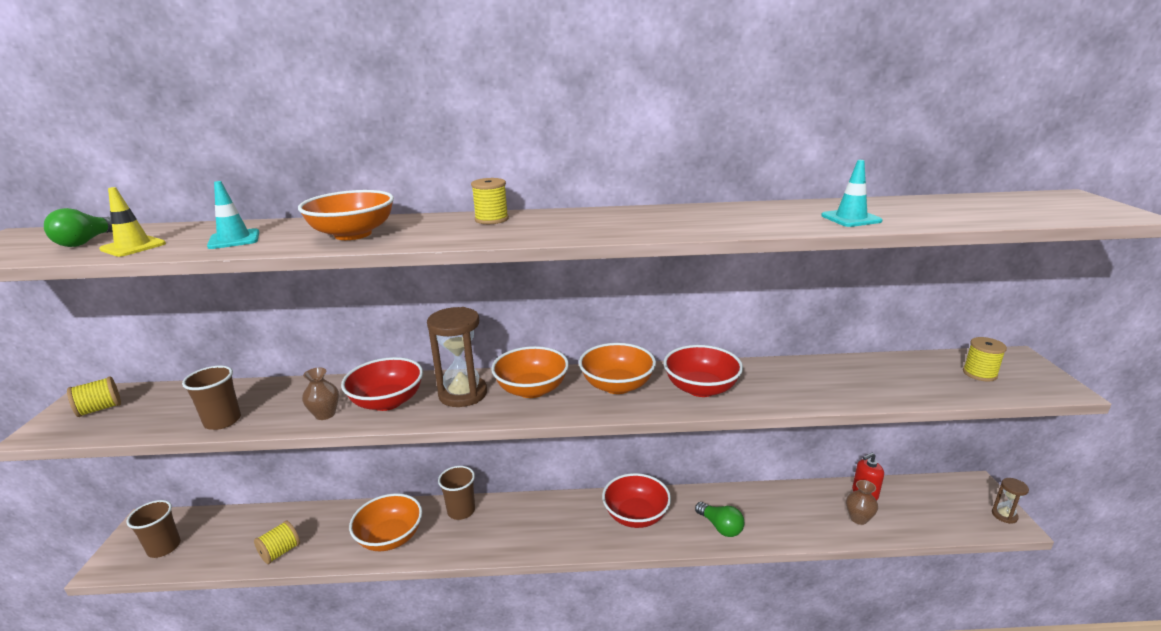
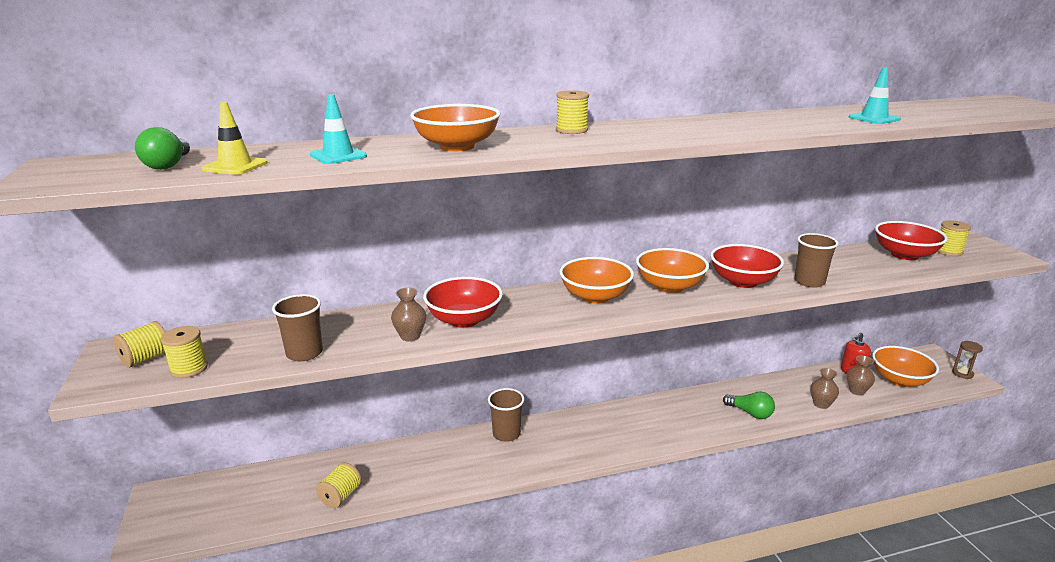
camera: 15 degrees left, 0 degrees up
brown cup [126,500,181,558] -> brown cup moved to [795,233,839,288]
orange bowl [349,493,422,551] -> orange bowl moved to [872,346,939,387]
brown hourglass [427,307,487,407] -> none
red bowl [602,473,671,528] -> red bowl moved to [875,221,948,260]
none -> yellow spool [161,326,208,378]
none -> brown vase [810,368,839,409]

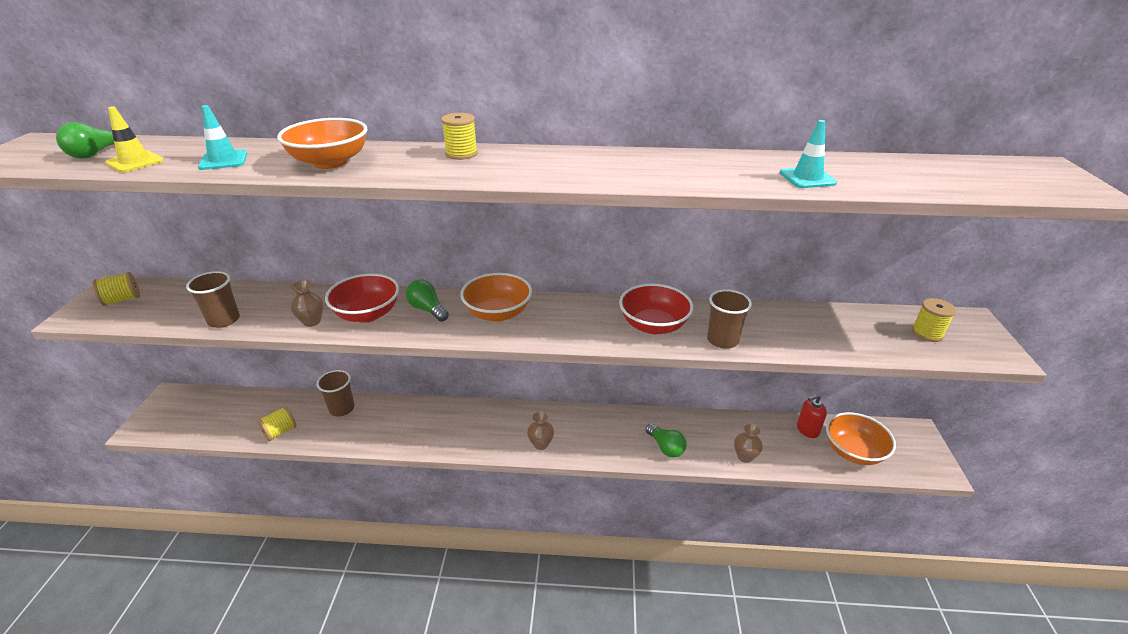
camera: 20 degrees right, 10 degrees up
yellow spool [161,326,208,378] -> none
brown cup [488,388,524,442] -> brown cup moved to [317,370,355,417]
orange bowl [636,248,709,293] -> none
brown vase [847,356,875,395] -> brown vase moved to [527,411,554,450]
red bowl [875,221,948,260] -> none
brown hourglass [952,341,983,379] -> none
none -> green light bulb [406,280,449,322]

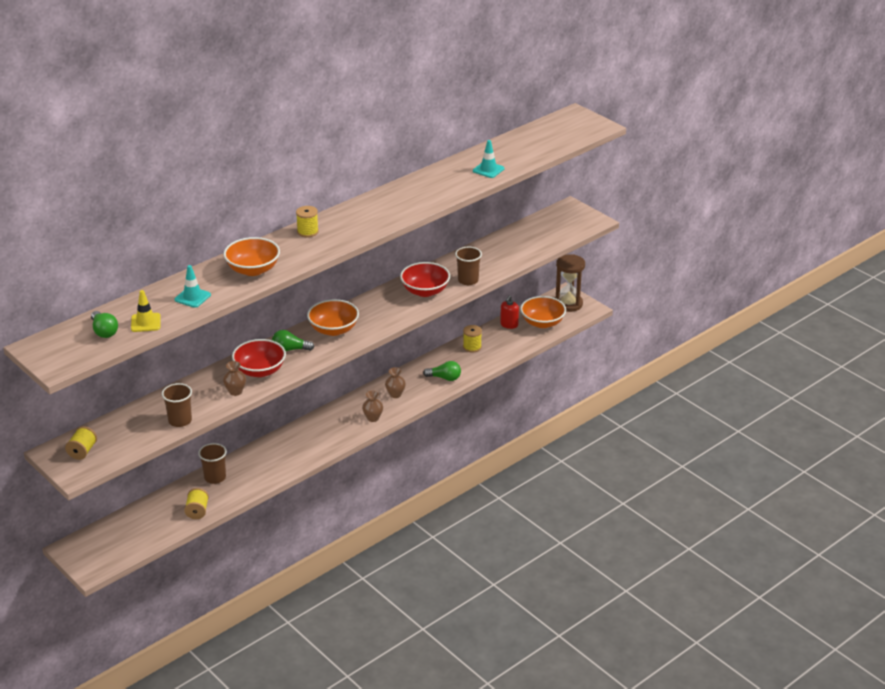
camera: 45 degrees left, 0 degrees up
brown vase [734,423,763,463] -> brown vase moved to [385,367,406,398]
yellow spool [912,298,956,342] -> yellow spool moved to [463,325,482,353]
none -> brown hourglass [556,254,585,312]

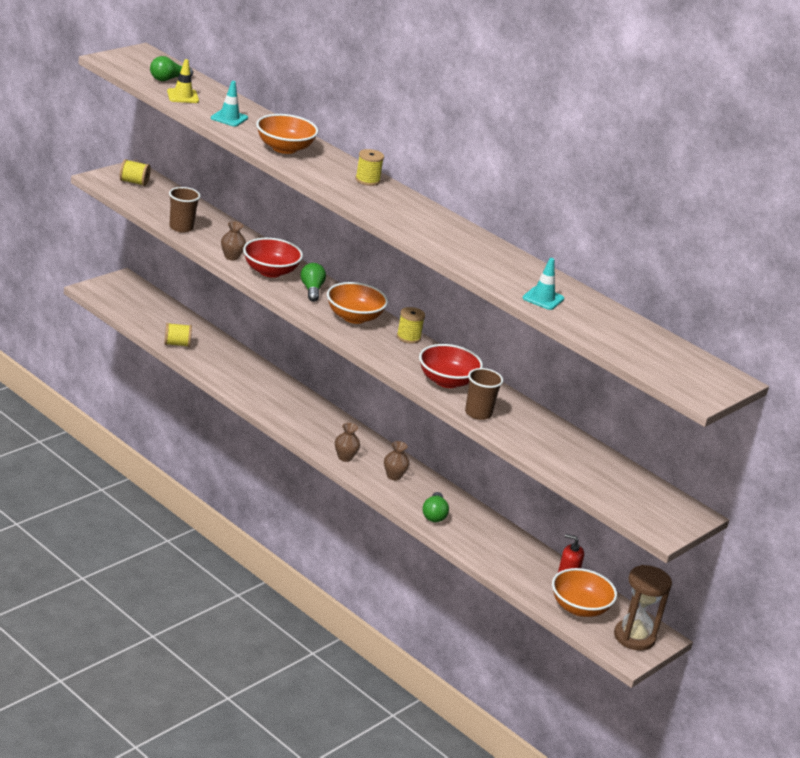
camera: 80 degrees right, 5 degrees down
brown cup [198,443,227,484] -> none
yellow spool [463,325,482,353] -> yellow spool moved to [397,307,425,344]

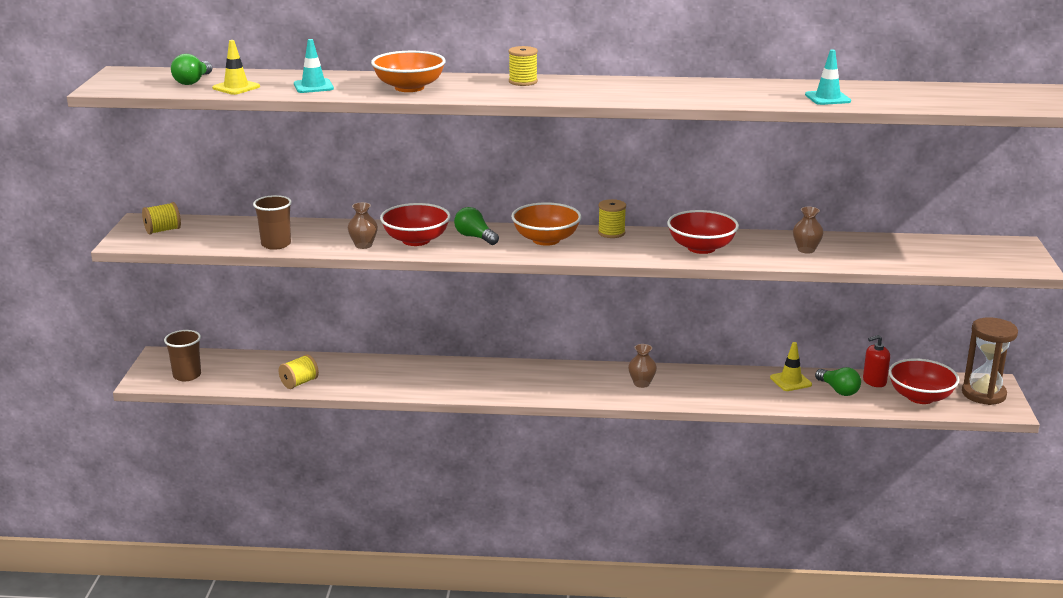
camera: 35 degrees left, 5 degrees down
brown vase [335,423,360,462] -> brown vase moved to [793,207,823,253]
green light bulb [423,492,449,522] -> green light bulb moved to [815,367,861,396]
brown cup [465,368,503,420] -> brown cup moved to [164,330,201,381]
orange bowl [552,568,617,617] -> red bowl [889,359,959,404]
none -> yellow traffic cone [770,342,812,391]

